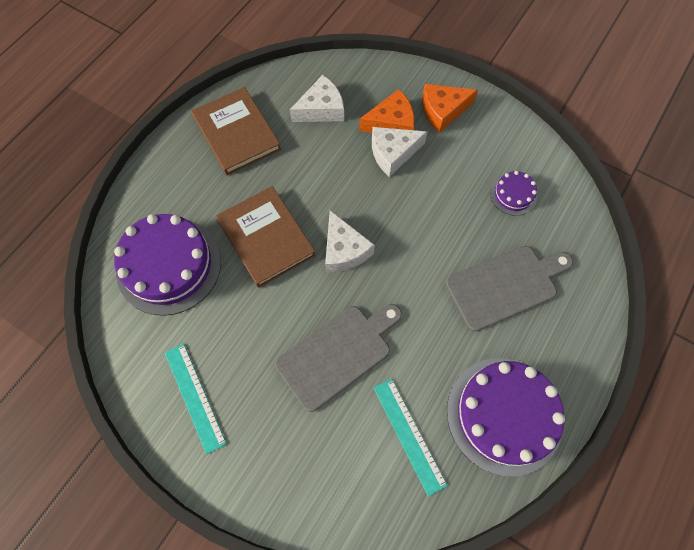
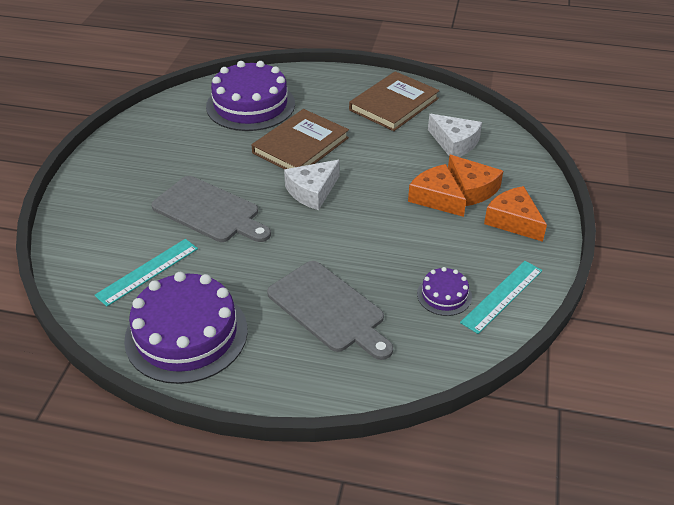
camera: 70 degrees right, 25 degrees down
turquoise ruler [165,343,227,454] -> turquoise ruler moved to [460,261,543,334]
white cheese [372,127,428,177] -> orange cheese [408,164,466,217]

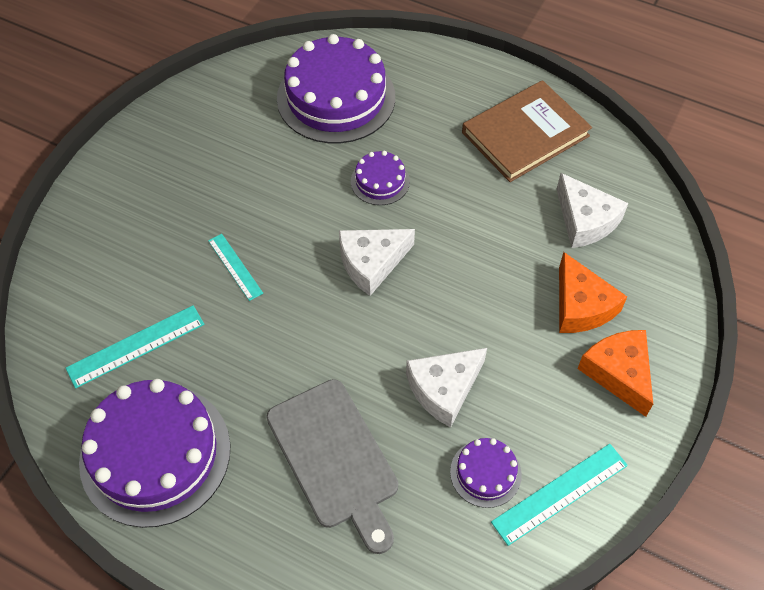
camera: 15 degrees right, 15 degrees up
grey cutting board [151,176,271,242] -> turquoise ruler [208,234,263,301]
brown book [252,109,349,169] -> purple cake [351,151,410,205]
orange cheese [408,164,466,217] -> none
none -> white cheese [406,348,487,428]

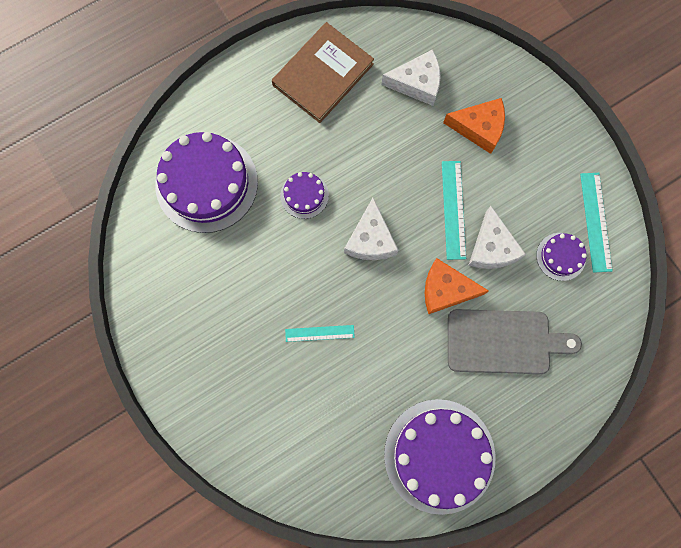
camera: 60 degrees left, 20 degrees up
turquoise ruler [66,305,204,389] -> turquoise ruler moved to [442,161,466,260]
brown book [462,80,592,182] -> brown book turned 45 degrees clockwise [272,22,374,123]
orange cheese [577,330,653,417] -> orange cheese moved to [425,258,489,314]

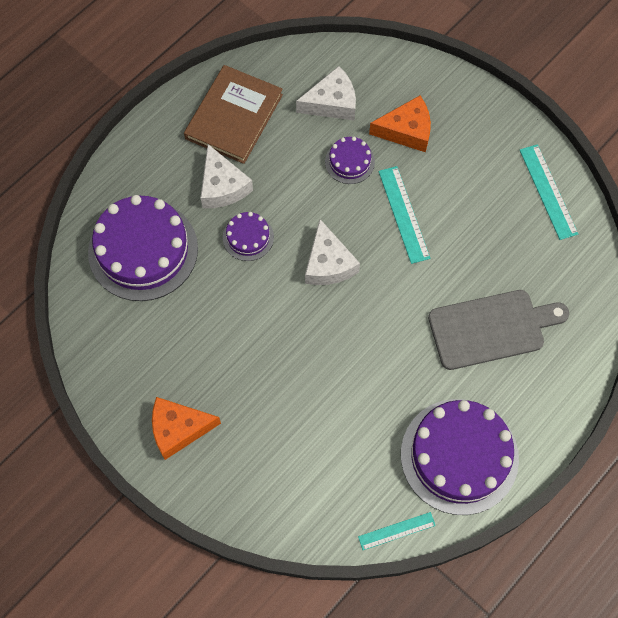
camera: 15 degrees left, 10 degrees down
turquoise ruler [285,325,355,342] -> turquoise ruler moved to [358,512,436,550]
orange cheese [425,258,489,314] -> orange cheese moved to [152,397,221,460]
white cheese [468,206,526,269] -> white cheese moved to [200,144,253,208]
purple cake [536,233,587,281] -> purple cake moved to [325,137,375,184]

